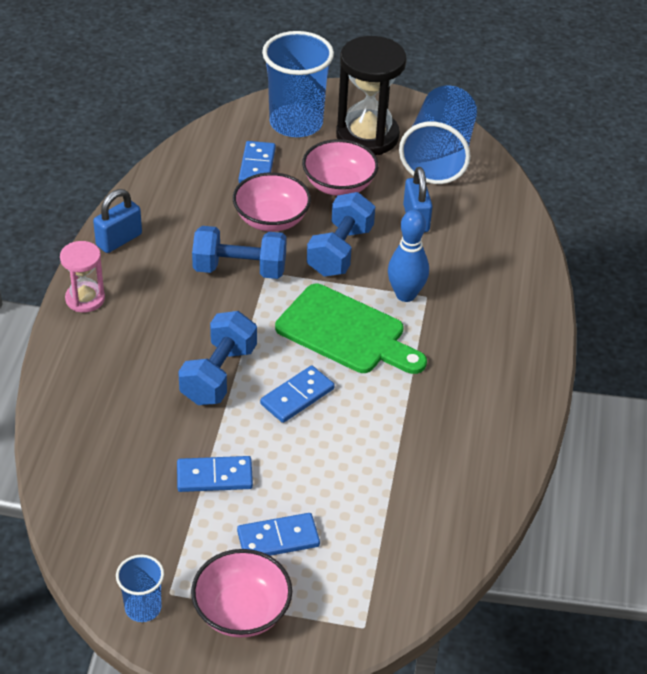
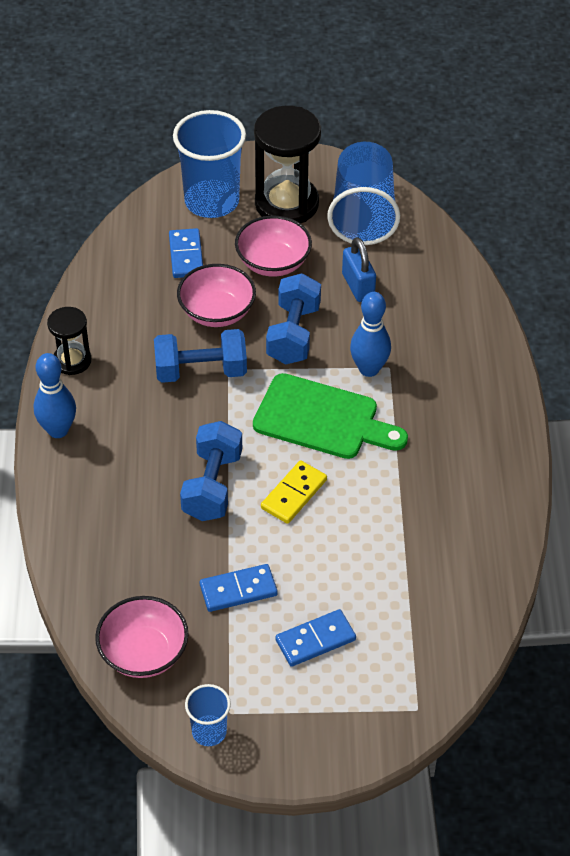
camera: 10 degrees left, 5 degrees up
pink hourglass [60,241,105,312] -> blue bowling pin [34,353,76,438]
blue padlock [93,189,142,253] -> black hourglass [47,307,91,375]
pink bowl [191,549,292,638] -> pink bowl moved to [95,596,189,678]
blue domino [260,365,335,423] -> yellow domino [261,460,327,524]

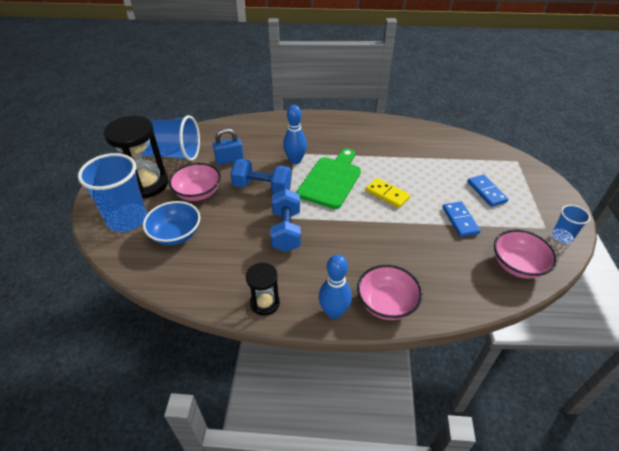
camera: 85 degrees left, 5 degrees down
blue domino [169,228,203,278] -> blue bowl [143,201,200,245]
pink bowl [177,264,256,327] -> pink bowl moved to [357,265,422,320]
blue dumbbell [180,421,242,521] -> none

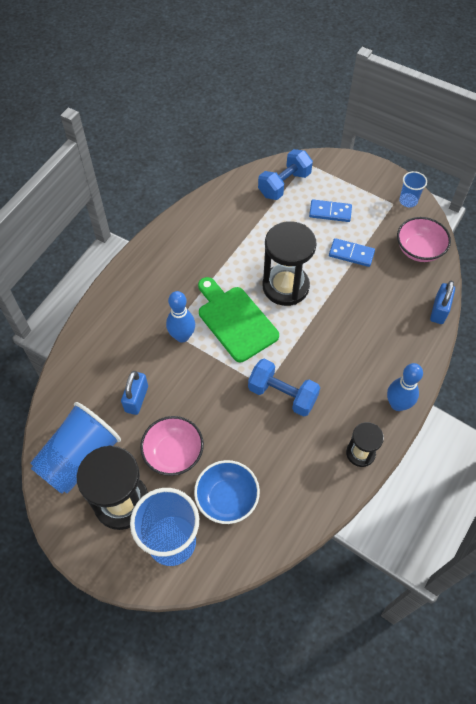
camera: 60 degrees left, 15 degrees up
blue dumbbell [230,159,291,194] -> blue dumbbell moved to [258,149,313,200]
pink bowl [357,265,422,320] -> none
yellow domino [366,178,410,208] -> black hourglass [263,221,317,306]
none -> blue padlock [430,281,455,324]

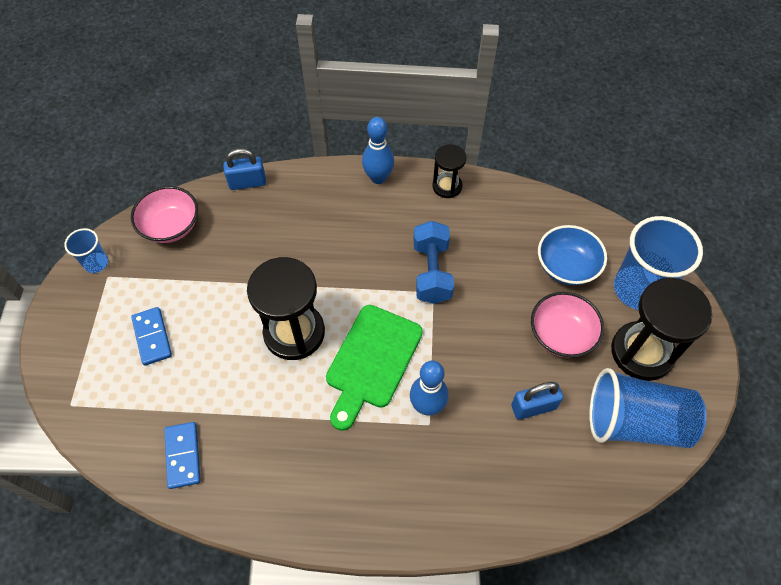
camera: 120 degrees left, 0 degrees up
blue dumbbell [258,149,313,200] -> none
blue domino [329,238,375,267] -> blue domino moved to [164,422,201,489]

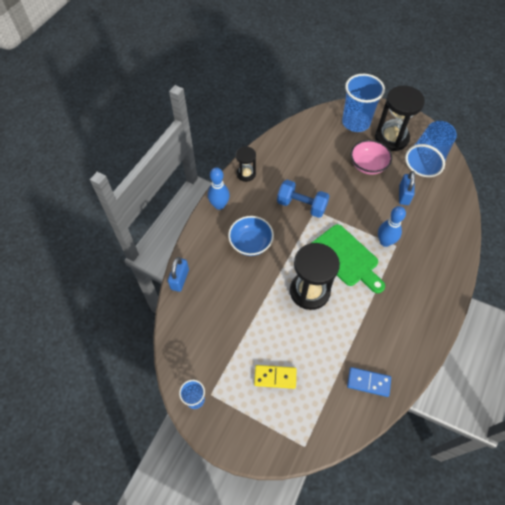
camera: 65 degrees left, 0 degrees up
pink bowl [131,186,198,243] -> none
blue domino [131,307,172,366] -> yellow domino [254,365,296,389]
blue bowl [538,225,607,286] -> blue bowl moved to [228,216,274,256]

